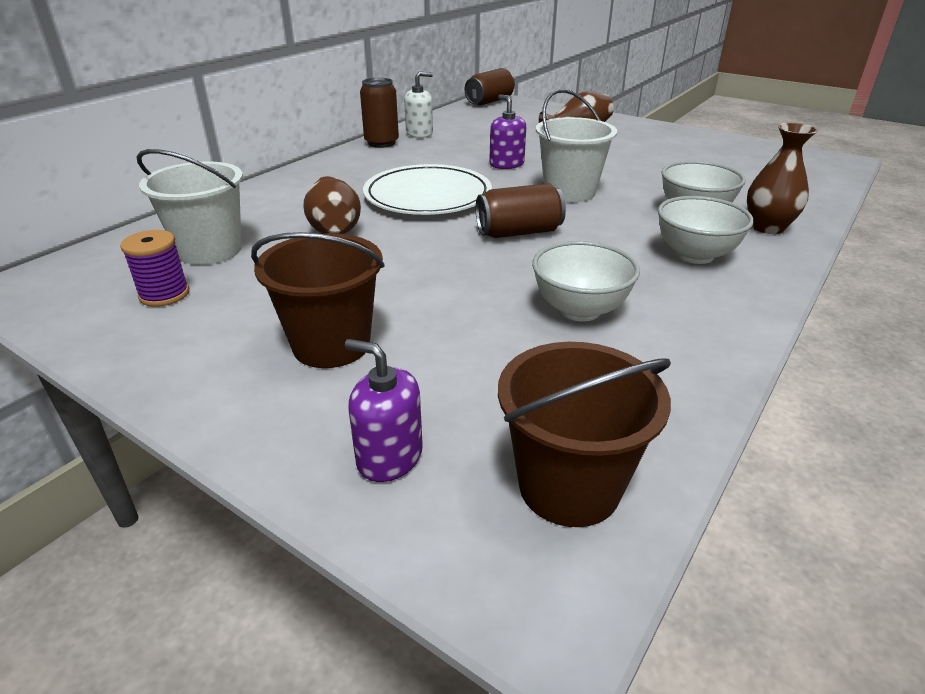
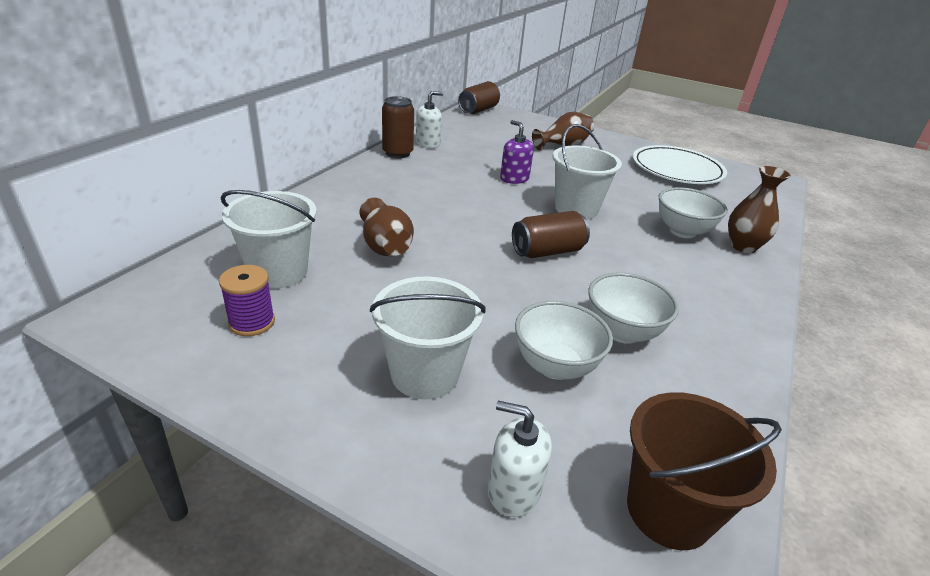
camera: 10 degrees left, 0 degrees up
brown bucket [251,232,385,368] -> white bucket [370,277,486,399]
purple soap dispenser [345,339,423,482] -> white soap dispenser [488,401,552,517]
white plate [363,164,492,215] -> white plate moved to [633,145,727,184]
white bowl [658,196,754,264] -> white bowl moved to [515,301,613,380]

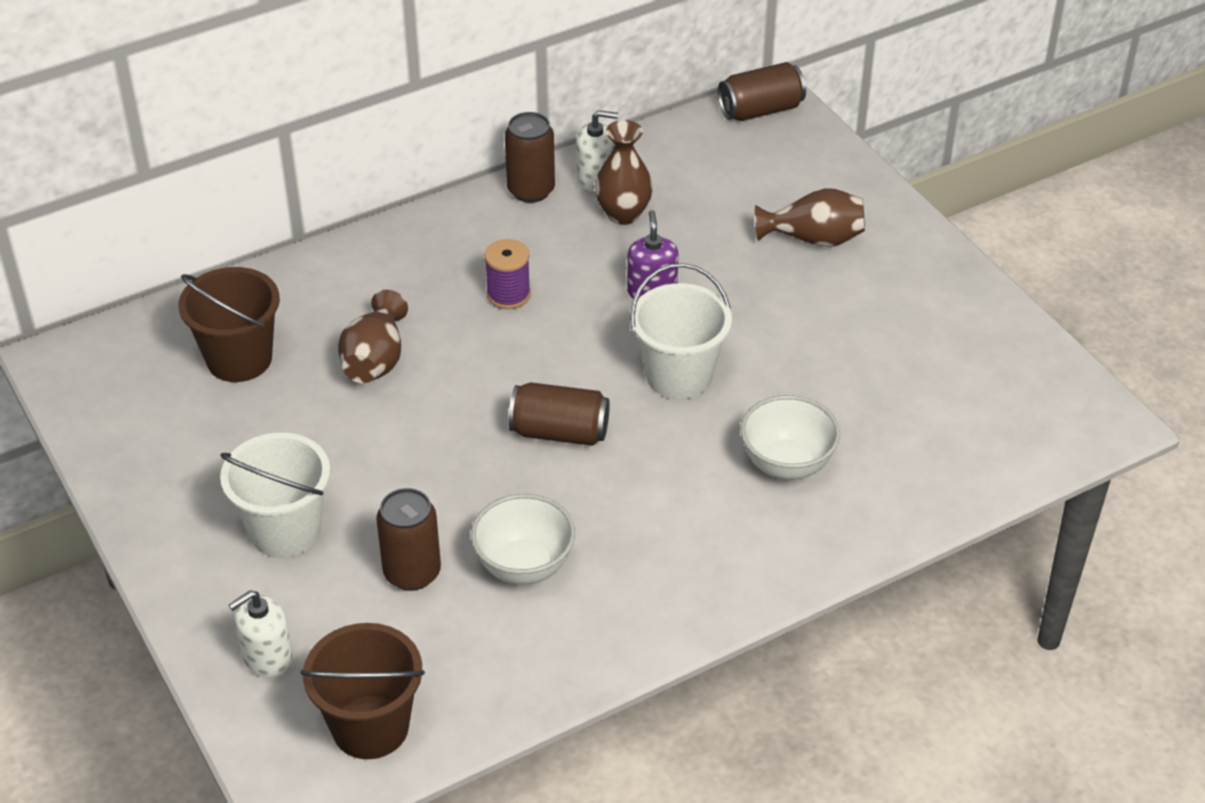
camera: 35 degrees right, 10 degrees up
purple spool [219,265,275,336] -> purple spool moved to [484,239,531,309]
white bucket [221,190,317,289] -> brown bucket [178,267,280,382]
white soap dispenser [488,401,552,517] -> white soap dispenser turned 90 degrees counterclockwise [229,590,293,677]
white bowl [515,301,613,380] -> brown can [376,488,441,591]
white plate [633,145,727,184] -> none
brown vase [728,166,791,253] -> brown vase moved to [595,120,653,225]

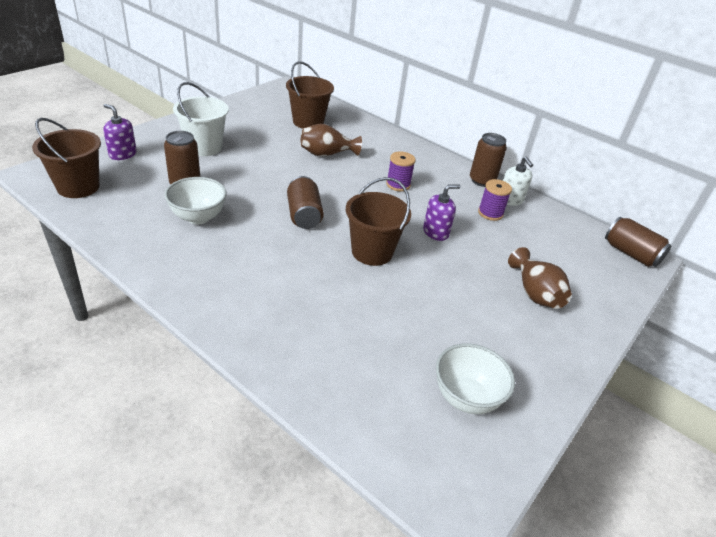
camera: 65 degrees right, 5 degrees down
white soap dispenser [229,590,293,677] -> purple soap dispenser [103,104,137,160]
brown vase [595,120,653,225] -> purple spool [478,179,512,221]
white bucket [630,263,732,399] -> brown bucket [346,177,411,266]
white bowl [741,395,840,480] -> white bowl moved to [436,343,515,414]

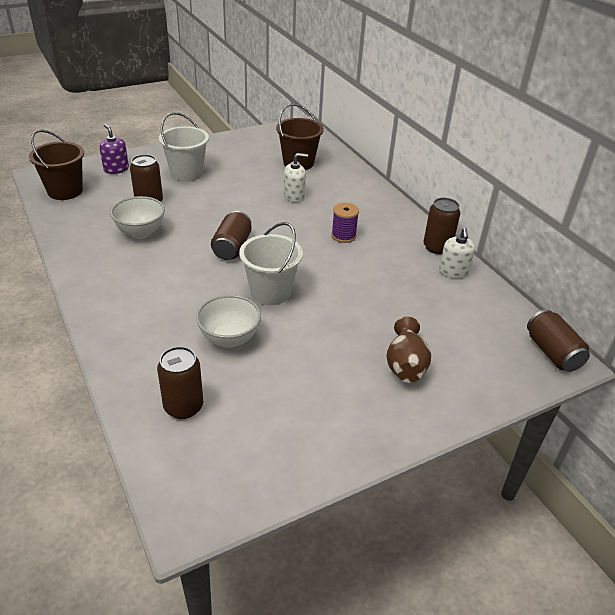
camera: 25 degrees right, 0 degrees up
brown vase [300,124,362,157] -> white soap dispenser [284,153,308,202]
brown bucket [346,177,411,266] -> white bucket [239,222,303,305]
purple soap dispenser [423,184,460,241] -> none
white bowl [436,343,515,414] -> white bowl moved to [196,295,261,348]
purple spool [478,179,512,221] -> none
none -> brown can [157,346,203,419]

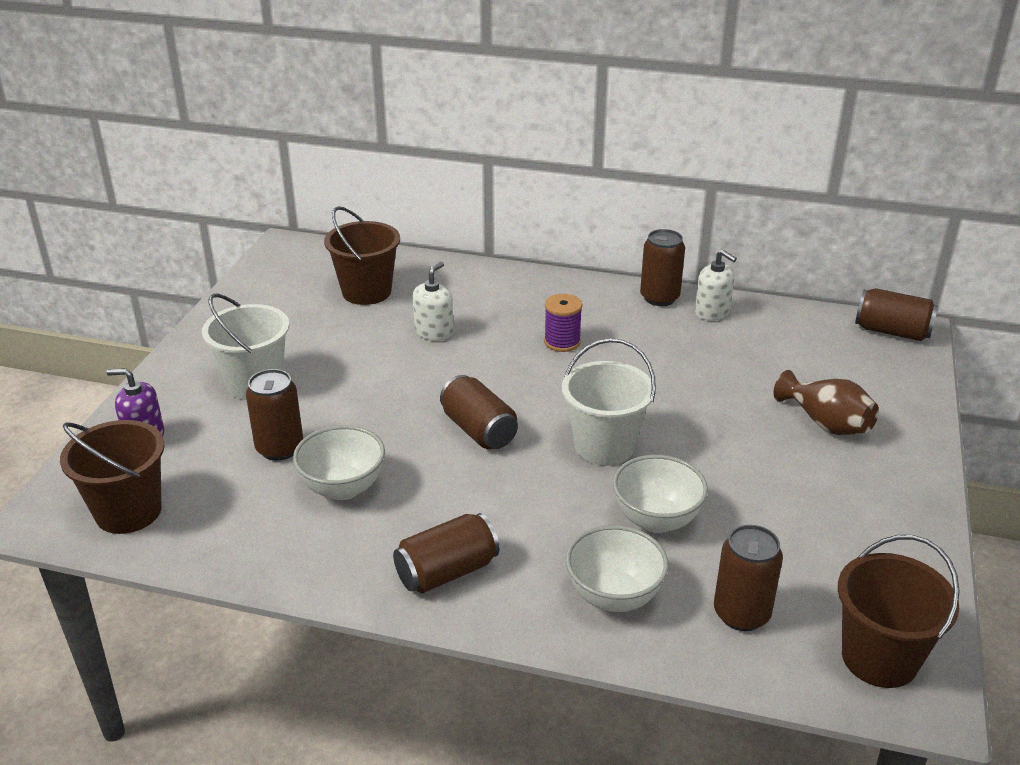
camera: 45 degrees left, 5 degrees down
none -> brown can [393,513,499,593]
none -> white bowl [566,525,669,612]
none -> brown bucket [838,535,960,688]

